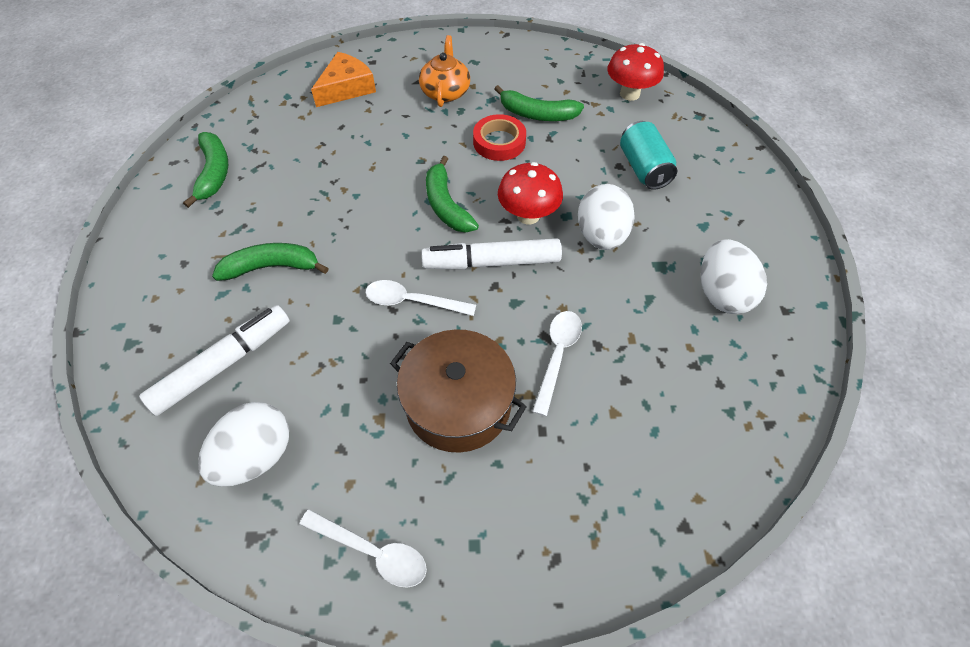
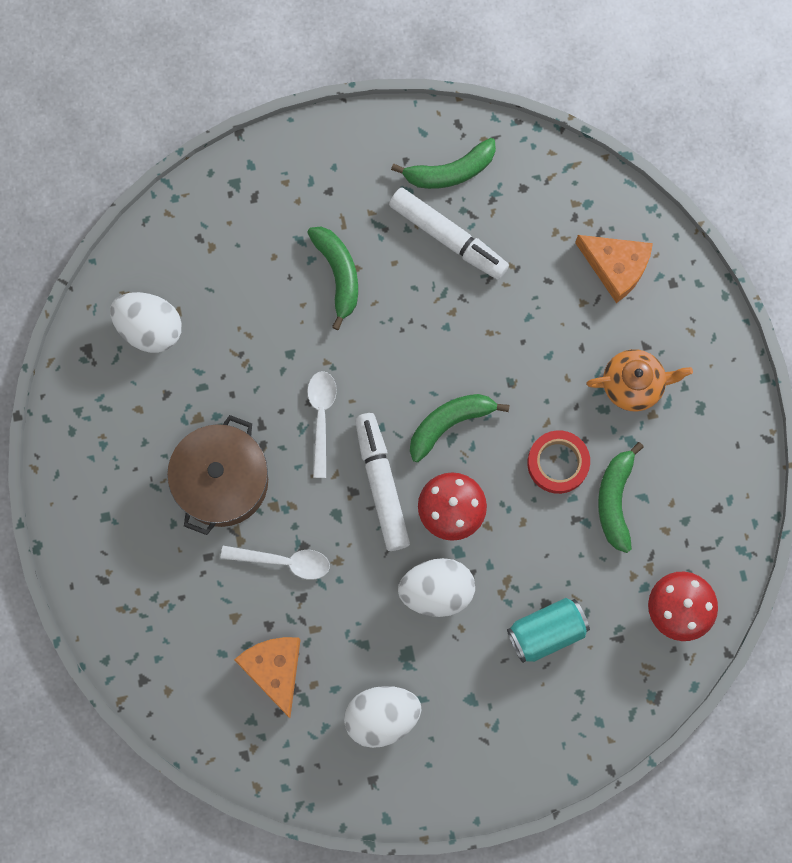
camera: 80 degrees right, 20 degrees up
white marker [139,305,290,416] -> white marker moved to [389,187,509,280]
white spoon [299,509,427,588] -> none
none -> orange cheese [234,637,300,718]

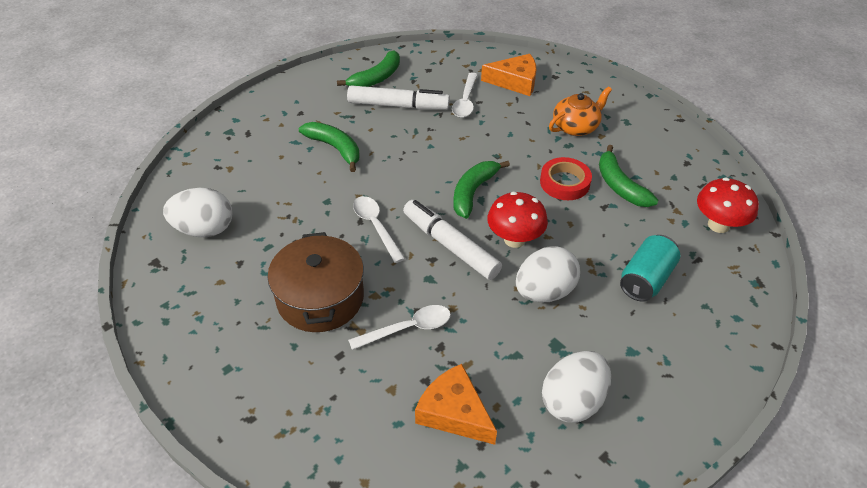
camera: 30 degrees left, 30 degrees down
none -> white spoon [452,73,478,118]

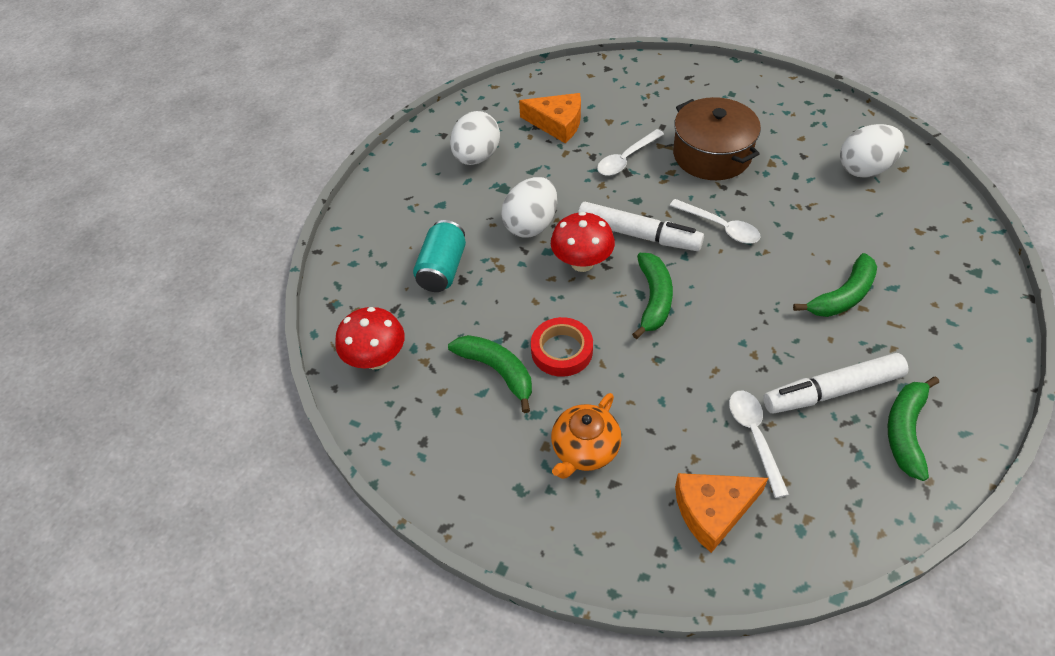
camera: 160 degrees right, 5 degrees up
green banana [299,122,360,172] -> green banana turned 60 degrees counterclockwise [793,253,877,317]

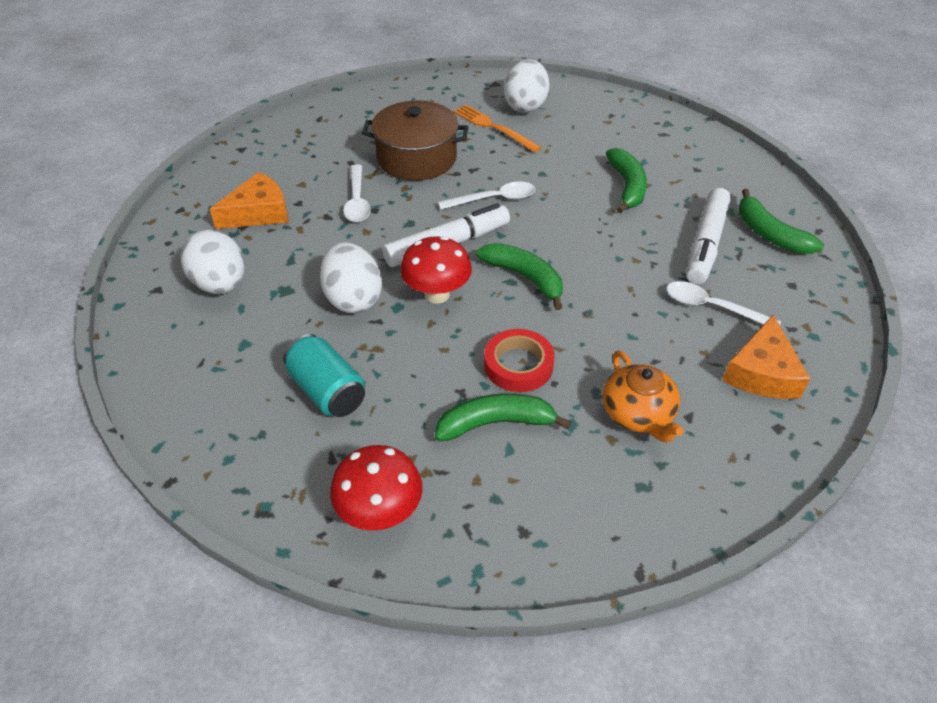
camera: 55 degrees left, 5 degrees down
none -> orange fork [453,105,542,152]

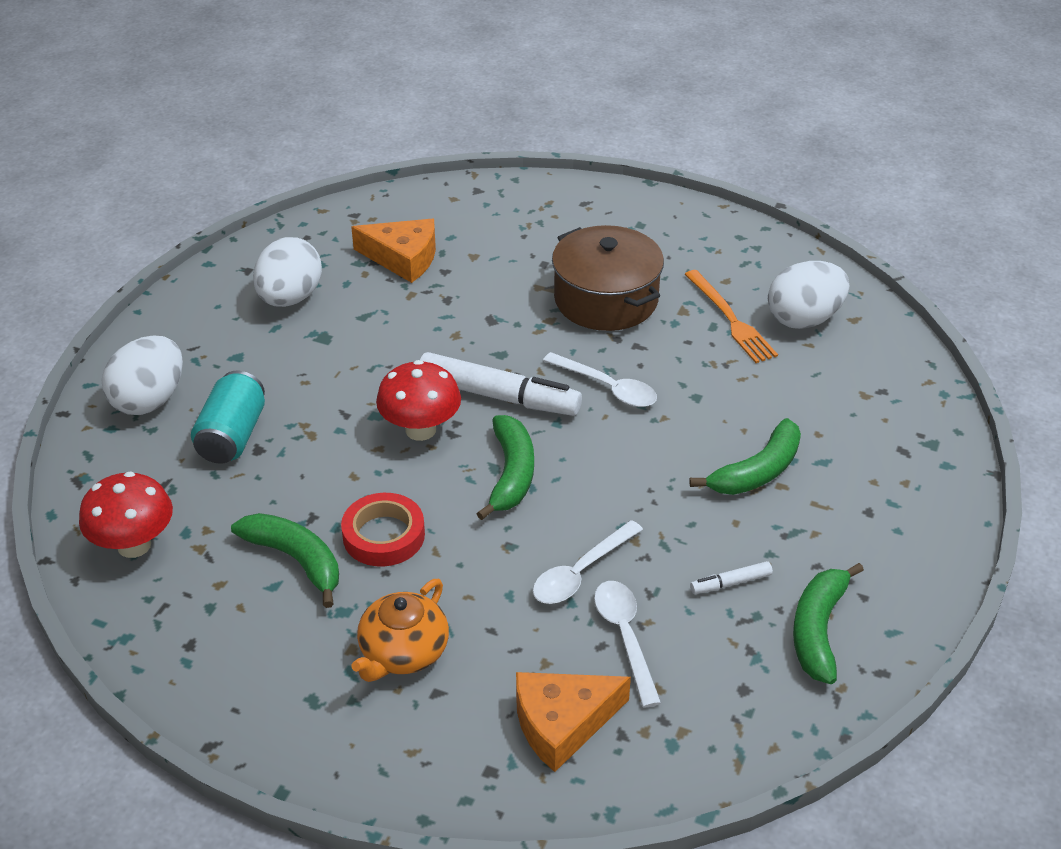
camera: 50 degrees right, 5 degrees down
white egg [320,242,382,313] -> white egg moved to [102,336,183,415]
white spoon [343,164,371,222] -> white spoon moved to [533,520,643,604]
orange fork [453,105,542,152] -> orange fork turned 150 degrees clockwise [684,270,778,363]
white marker [686,188,731,285] -> white marker [690,561,773,594], size x0.45

